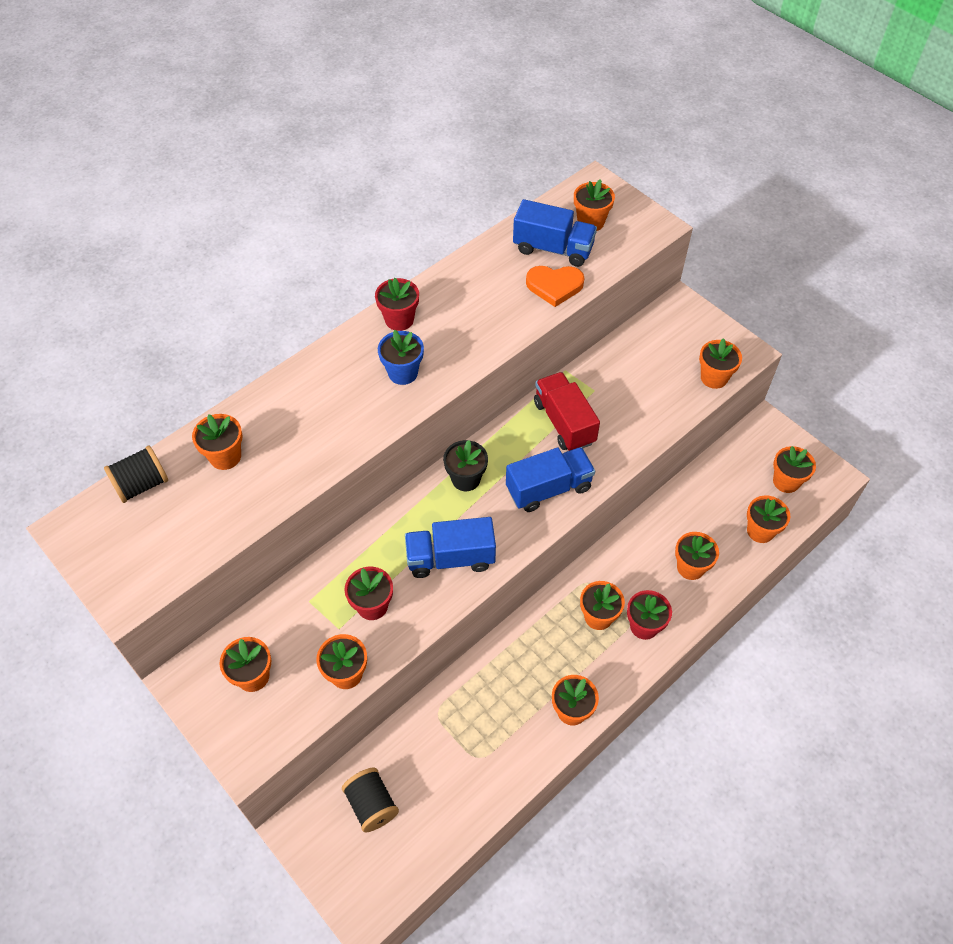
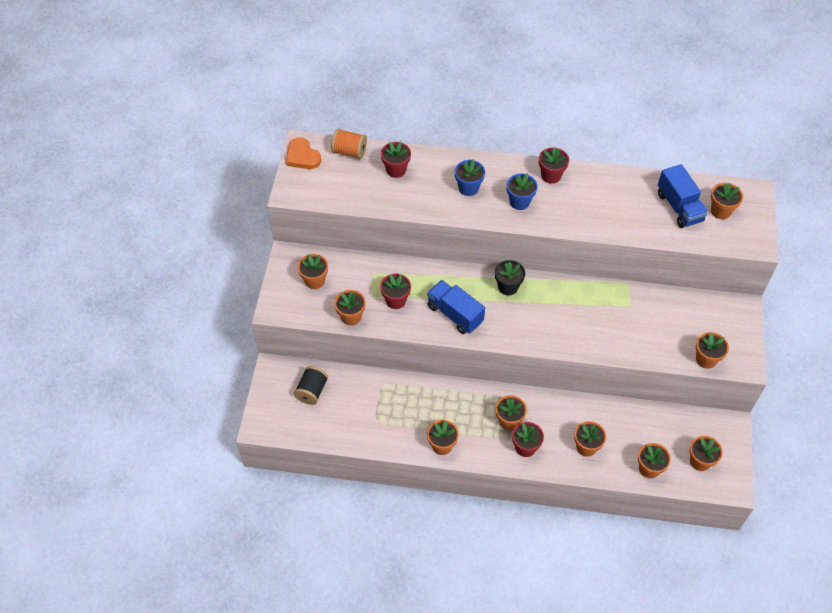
camera: 50 degrees right, 0 degrees up
black spool [104,446,168,503] -> orange spool [331,129,367,159]
orange flower pot [192,414,242,470] -> red flower pot [381,141,411,178]
blue truck [506,447,595,512] -> none
orange heart [526,266,584,307] -> orange heart moved to [286,137,321,169]
red truck [534,372,600,451] -> none
none -> blue flower pot [454,159,485,196]

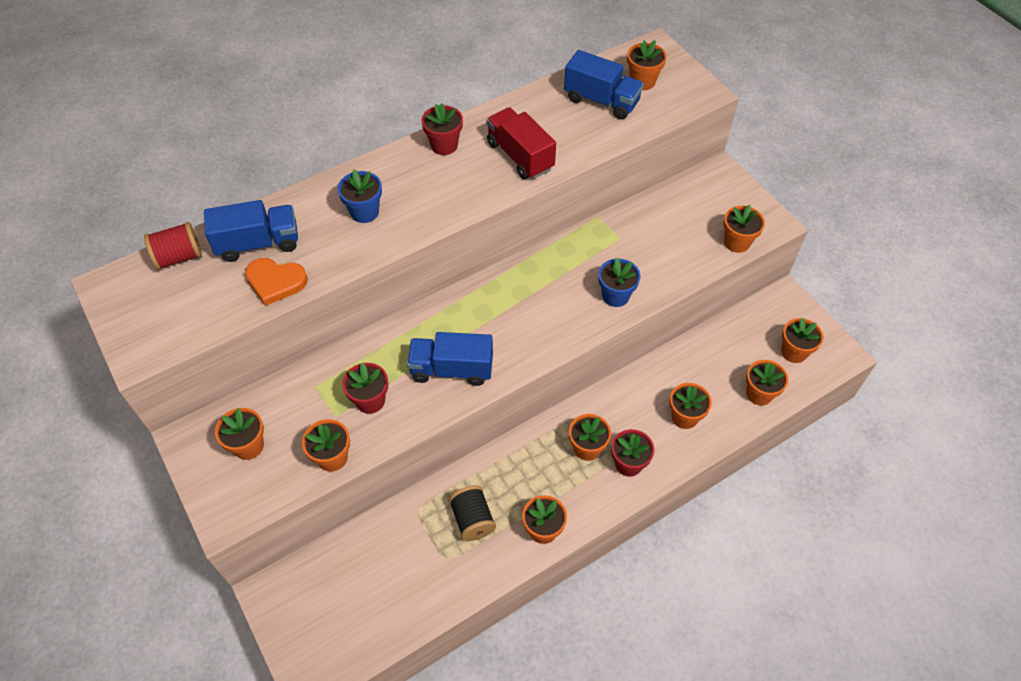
camera: 40 degrees left, 0 degrees up
orange heart [286,137,321,169] -> orange heart moved to [245,258,308,306]
black spool [294,366,328,405] -> black spool moved to [449,485,496,541]
orange spool [331,129,367,159] -> red spool [144,222,202,270]
red flower pot [381,141,411,178] -> blue truck [204,200,298,262]
black flower pot [495,260,525,295] -> none
blue flower pot [506,174,538,210] -> blue flower pot moved to [599,258,640,307]
none -> red truck [487,107,556,179]

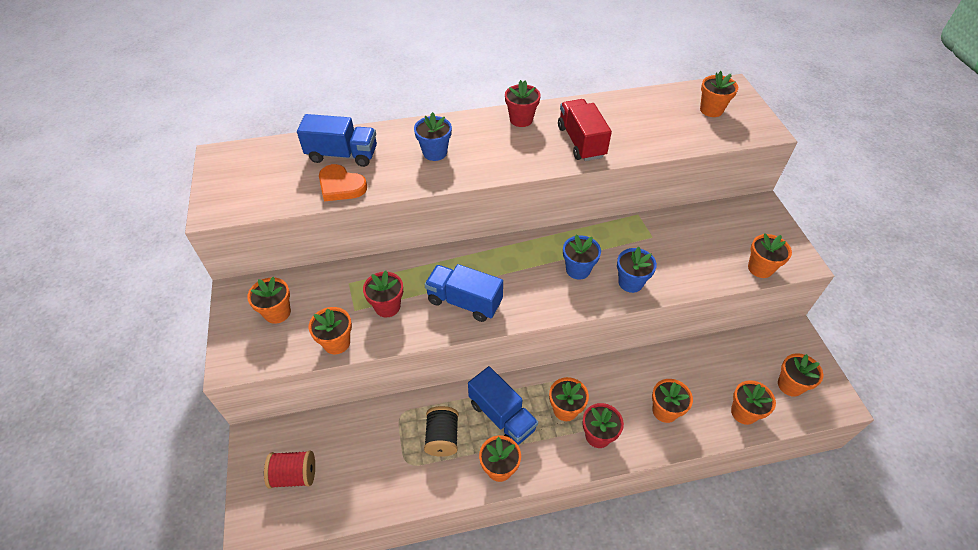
camera: 20 degrees right, 5 degrees down
red spool [144,222,202,270] -> red spool moved to [264,450,315,489]
blue truck [564,50,644,120] -> blue truck moved to [468,366,538,445]
none -> blue flower pot [563,235,601,280]

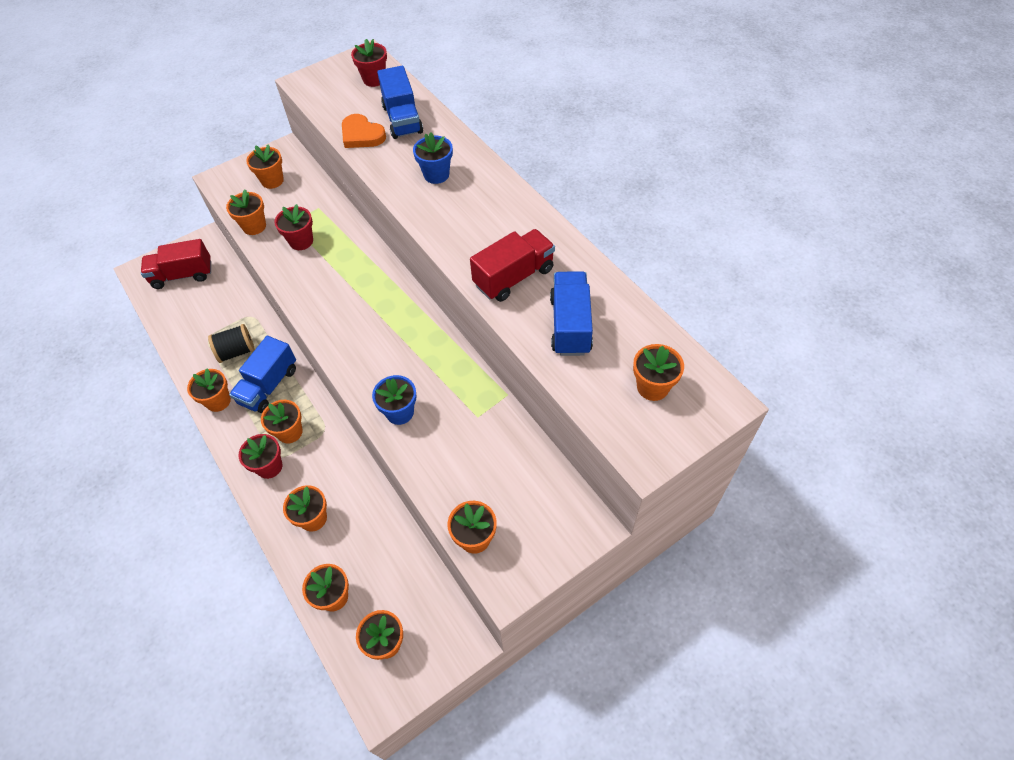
camera: 70 degrees right, 5 degrees up
red spool [264,450,315,489] -> red truck [141,239,211,289]
orange heart [319,164,367,202] -> orange heart turned 60 degrees counterclockwise [342,114,386,148]
blue truck [424,264,503,322] -> blue truck moved to [550,271,593,356]
red flower pot [505,80,541,127] -> red flower pot moved to [351,39,387,87]
blue flower pot [563,235,601,280] -> none

